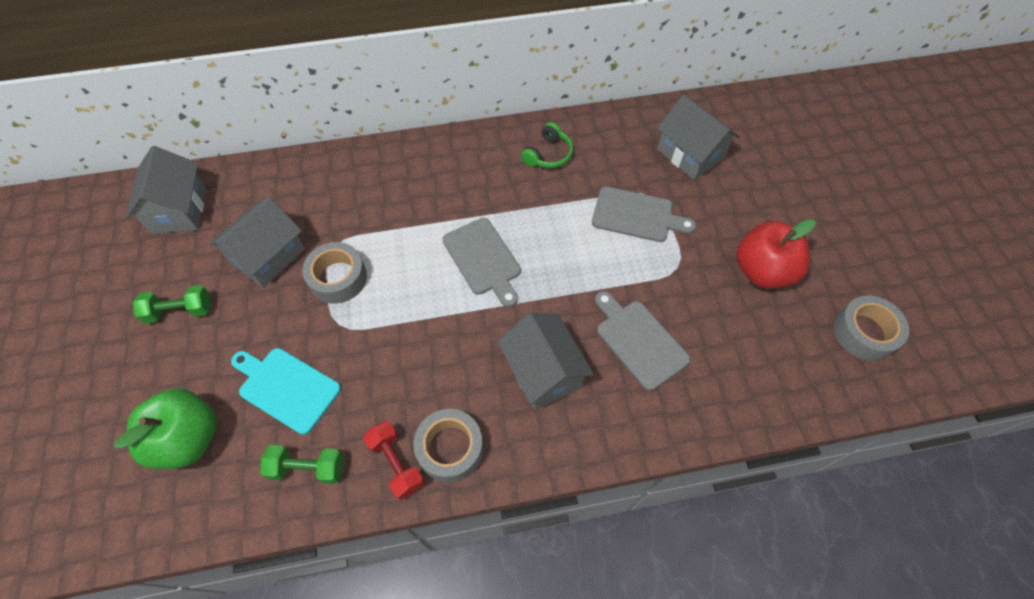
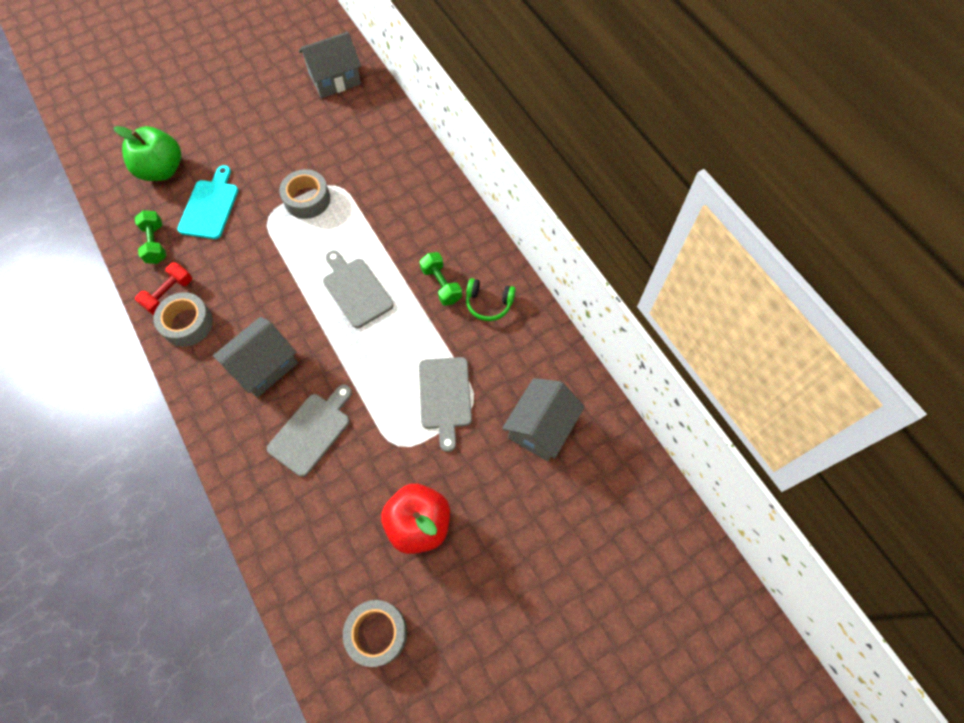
camera: 70 degrees right, 5 degrees up
green dumbbell [132,285,212,324] -> green dumbbell moved to [420,252,462,306]
grey house [209,197,305,288] -> none
grey cutting board [442,218,521,307] -> grey cutting board turned 105 degrees clockwise [323,250,394,328]

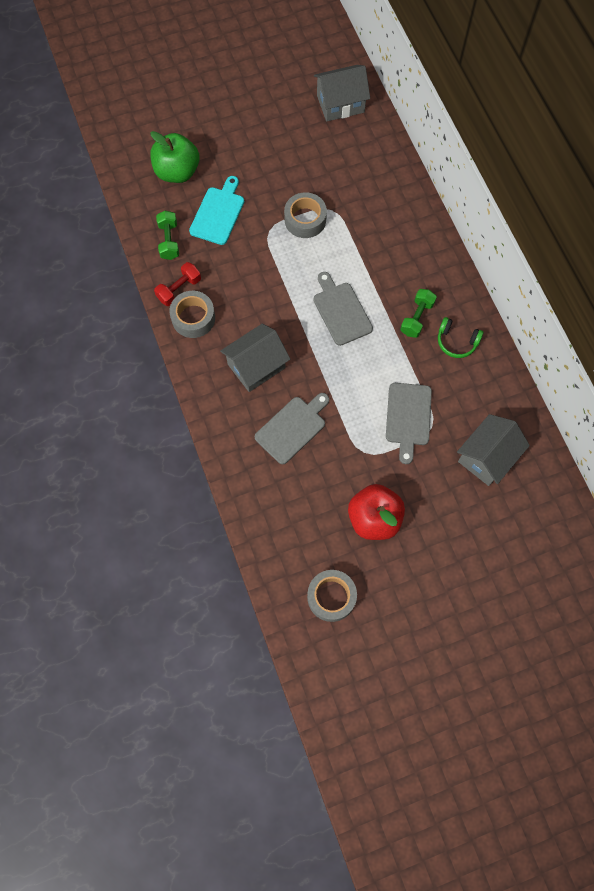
camera: 10 degrees right, 5 degrees up
green dumbbell [420,252,462,306] -> green dumbbell turned 45 degrees clockwise [400,289,437,338]

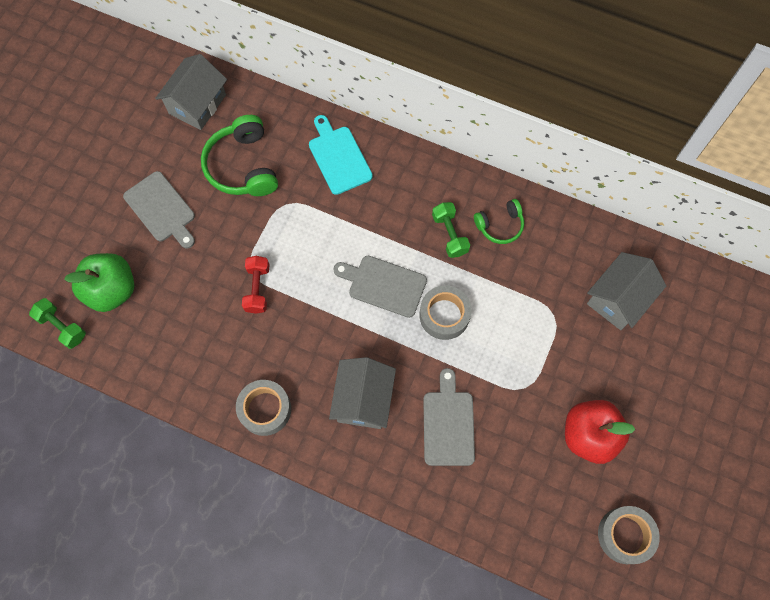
camera: 45 degrees left, 0 degrees up
red dumbbell [154,262,201,306] -> red dumbbell moved to [242,256,269,314]
green dumbbell [156,211,179,260] -> green dumbbell moved to [29,298,86,349]
turquoise cutting board [189,176,244,245] -> turquoise cutting board moved to [309,115,373,195]
grey tape [284,192,327,238] -> grey tape moved to [420,285,472,340]
grey cutting board [386,383,432,464] -> grey cutting board moved to [123,171,195,249]
grey house [457,414,530,486] -> grey house turned 45 degrees clockwise [587,252,666,330]
none -> green headphones [201,115,278,196]

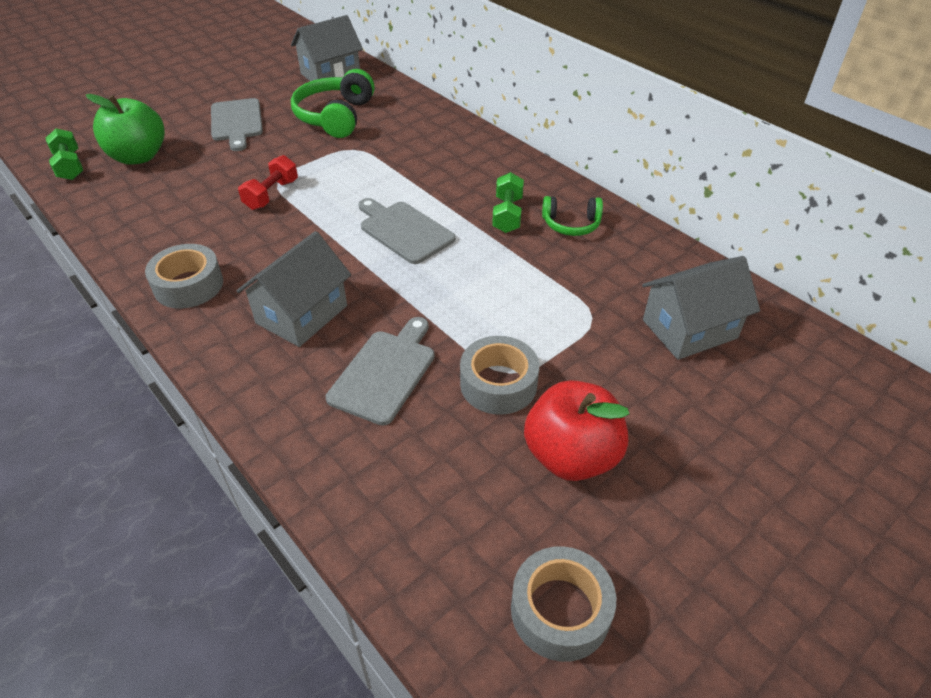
camera: 25 degrees right, 25 degrees down
turquoise cutting board [309,115,373,195] -> none
grey tape [420,285,472,340] -> grey tape moved to [460,336,539,415]

